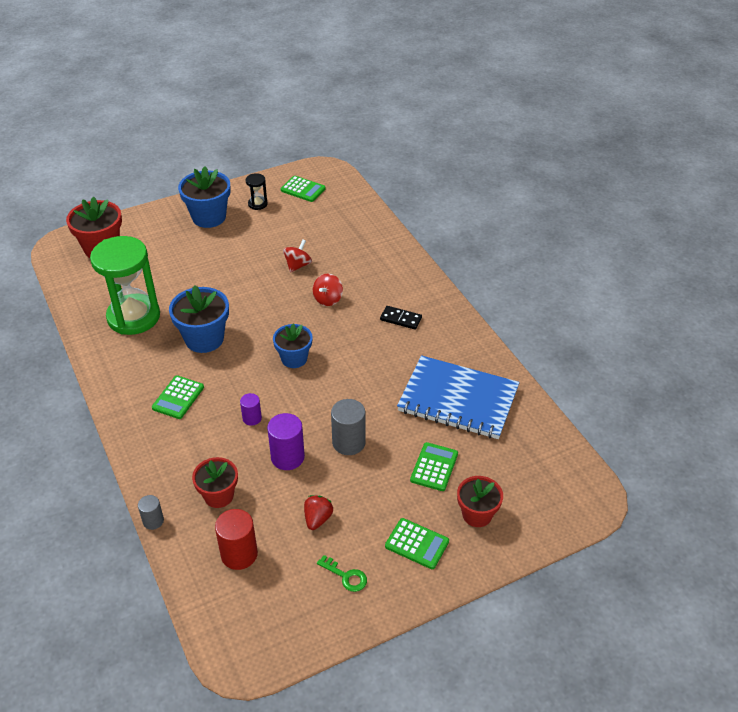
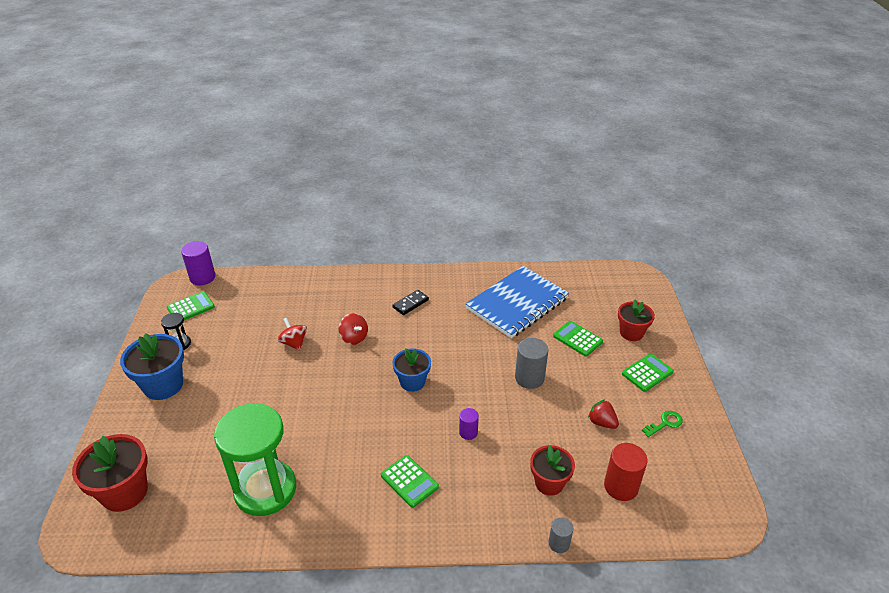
camera: 65 degrees left, 5 degrees down
blue flower pot [169,285,229,353] -> none
purple cylinder [267,413,305,470] -> purple cylinder moved to [181,241,216,285]

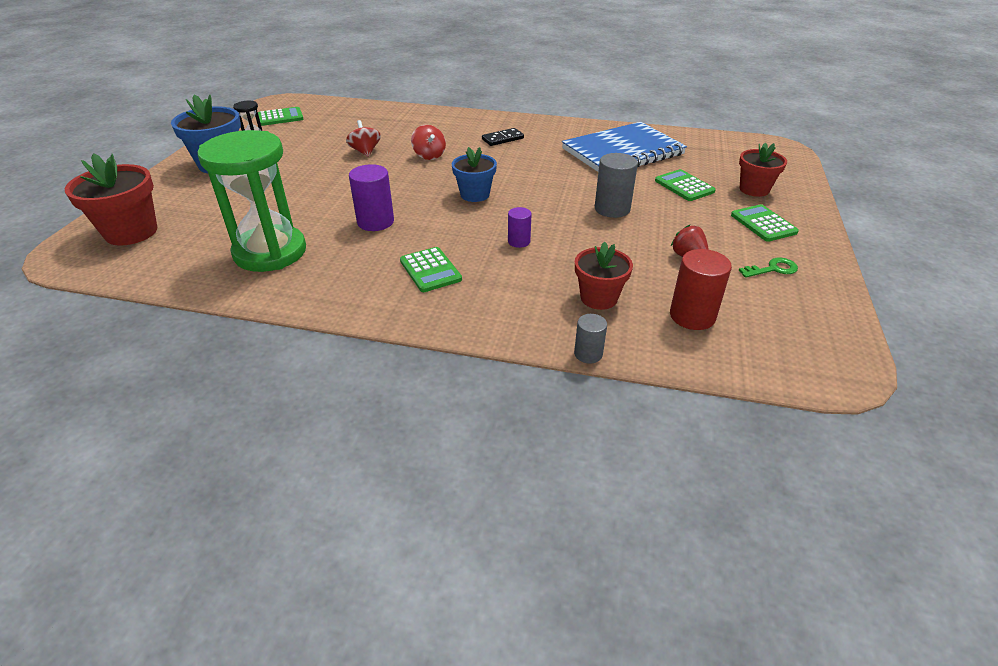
camera: 15 degrees right, 0 degrees up
purple cylinder [181,241,216,285] -> purple cylinder moved to [349,164,394,231]
green calculator [622,354,674,392] -> green calculator turned 90 degrees counterclockwise [731,204,799,242]

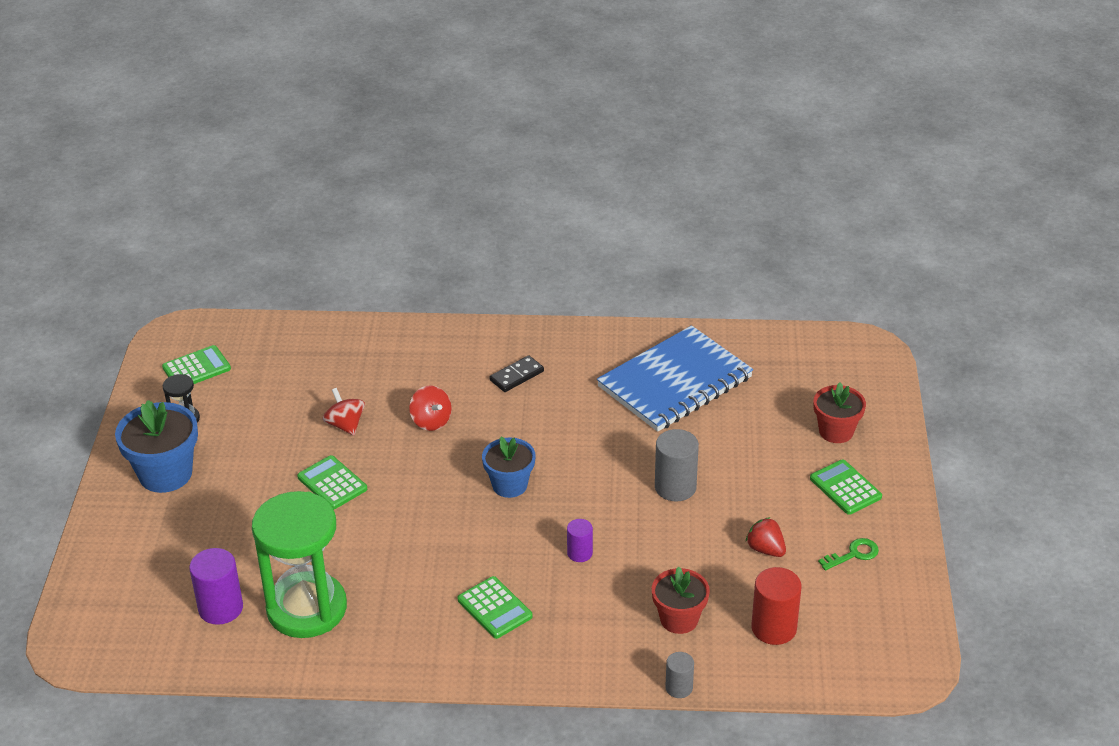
camera: 10 degrees left, 0 degrees up
red flower pot [65,153,157,246] -> none
purple cylinder [349,164,394,231] -> purple cylinder moved to [189,548,243,625]
green calculator [655,169,716,201] -> green calculator moved to [297,455,367,509]

